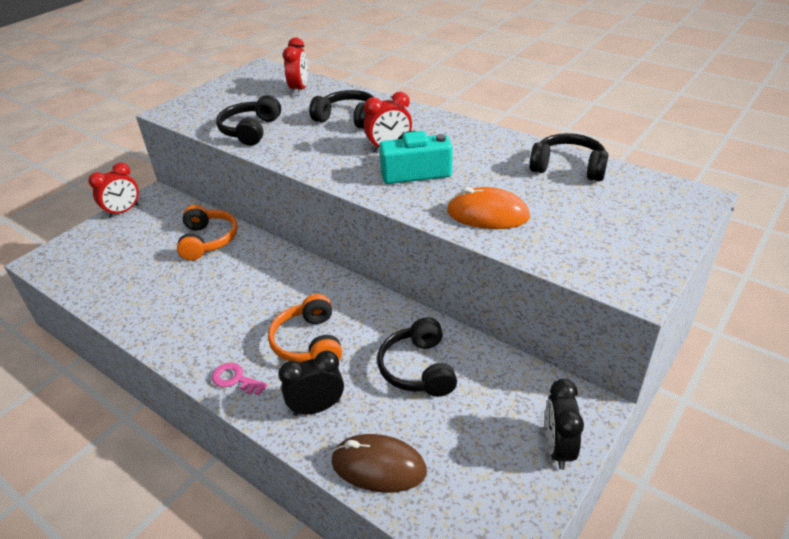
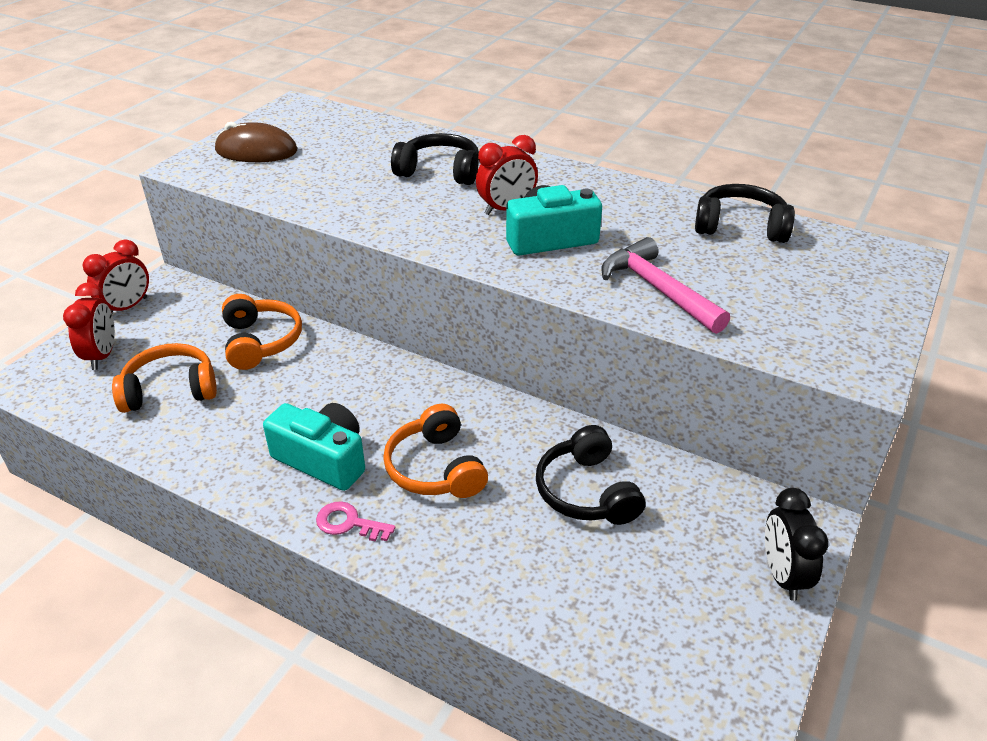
camera: 10 degrees left, 0 degrees up
black headphones [216,95,281,146] -> none
black clock [279,351,344,416] -> none
red clock [283,37,308,96] -> red clock moved to [63,282,115,370]
brown mouse [331,434,427,493] -> brown mouse moved to [215,122,297,162]
orange mouse [447,187,530,229] -> pink hammer [602,237,730,334]
none -> orange headphones [112,343,217,413]
none -> turquoise camera [263,403,365,491]

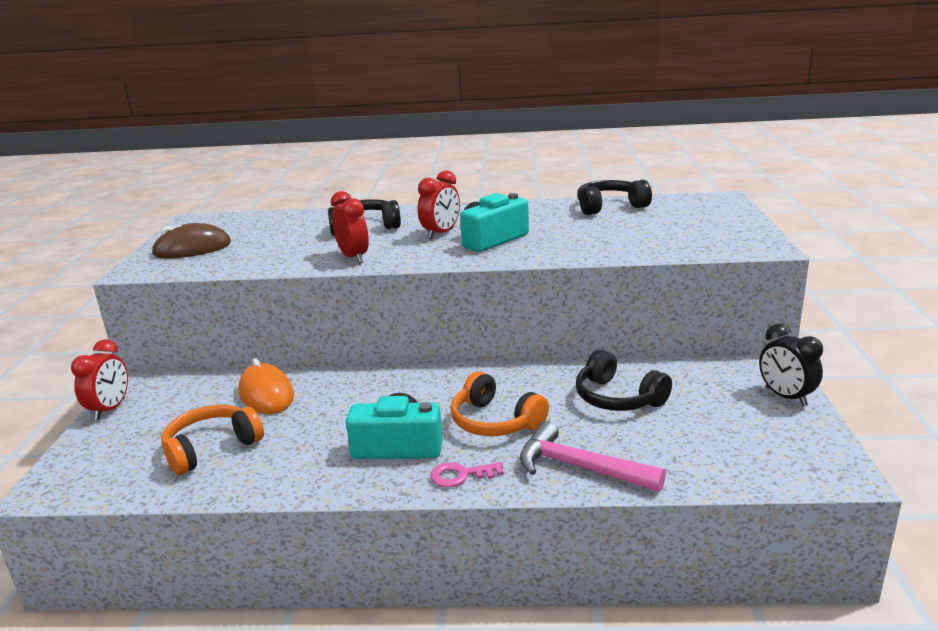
camera: 25 degrees left, 15 degrees down
red clock [63,282,115,370] -> red clock moved to [331,191,369,263]
orange headphones [222,294,302,370] -> orange mouse [239,358,294,414]
pink hammer [602,237,730,334] -> pink hammer moved to [520,421,666,492]

